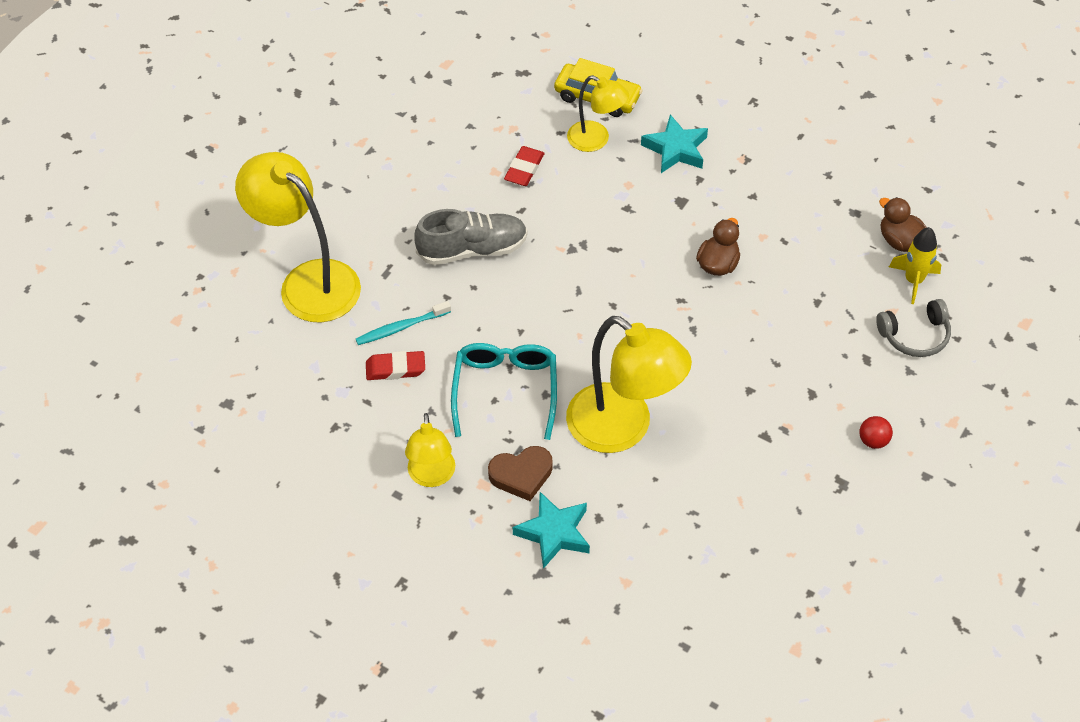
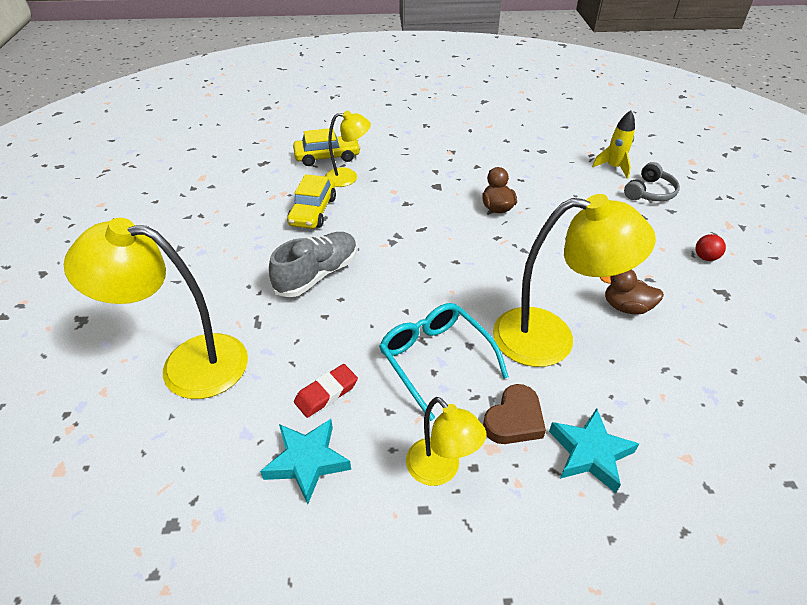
camera: 35 degrees left, 10 degrees down
turquoise toothbrush [356,301,451,345] -> none
red eraser [504,146,545,186] -> yellow car [287,174,336,229]
turquoise star [641,114,708,173] -> turquoise star moved to [260,419,351,504]
brown duck [879,197,927,252] -> brown duck moved to [600,269,664,314]

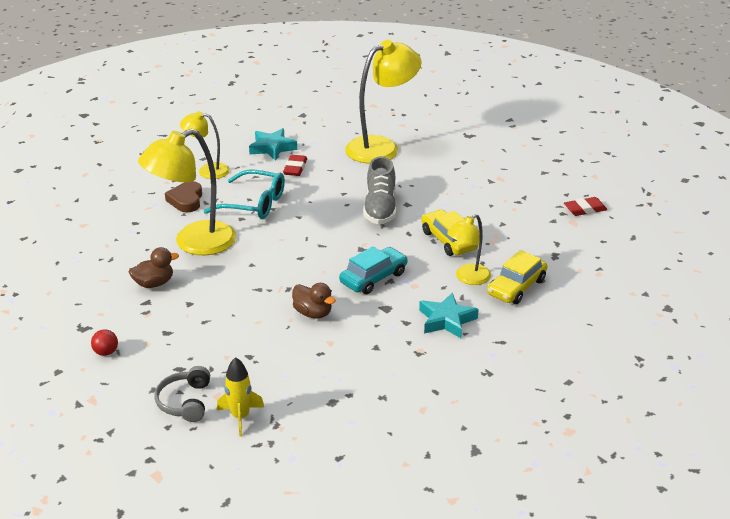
camera: 140 degrees right, 10 degrees down
turquoise star [549,408,639,493] -> turquoise star moved to [419,293,479,338]
none -> turquoise car [339,246,408,294]
none -> red eraser [564,197,607,216]

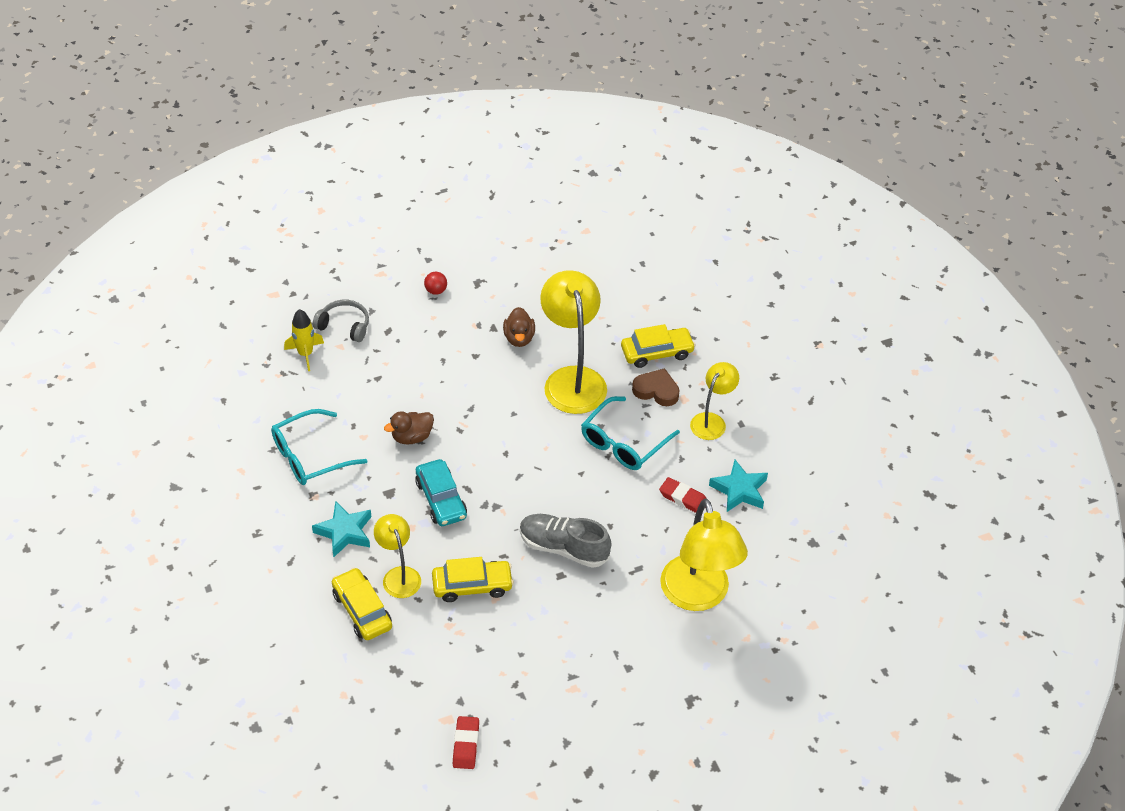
camera: 110 degrees right, 15 degrees up
none -> turquoise glasses [271,409,368,485]
none -> yellow car [621,324,696,368]

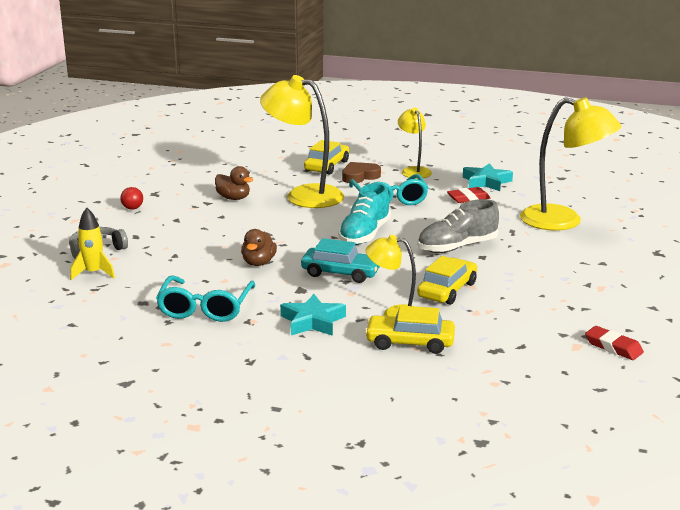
camera: 50 degrees left, 25 degrees down
none -> turquoise shoe [338,183,391,245]

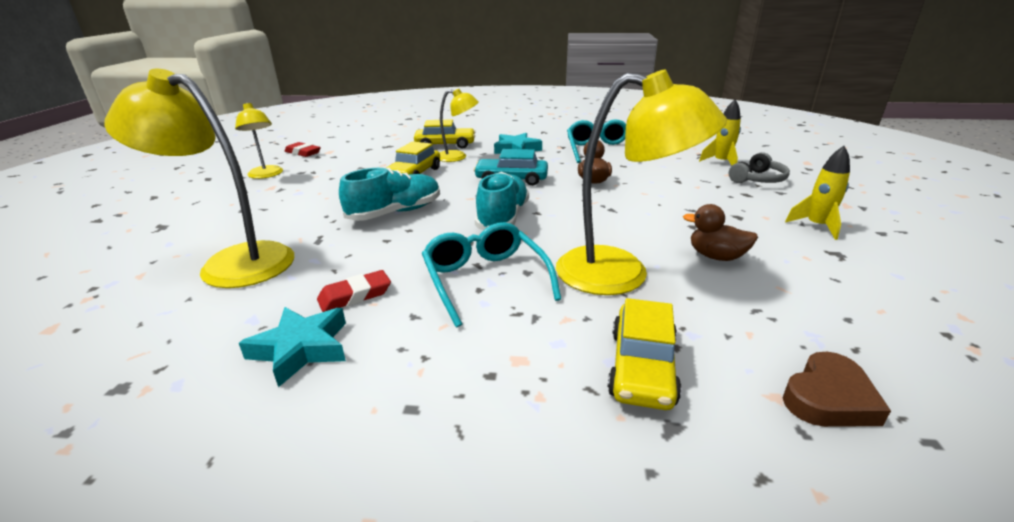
camera: 170 degrees right, 5 degrees up
red ball [120,187,143,210] -> yellow rocket [785,146,850,240]
brown heart [342,162,381,183] -> brown heart moved to [783,352,891,427]
yellow lamp [398,107,432,179] -> yellow lamp moved to [235,102,283,179]
grey shoe [417,199,499,253] -> turquoise shoe [339,168,440,221]

